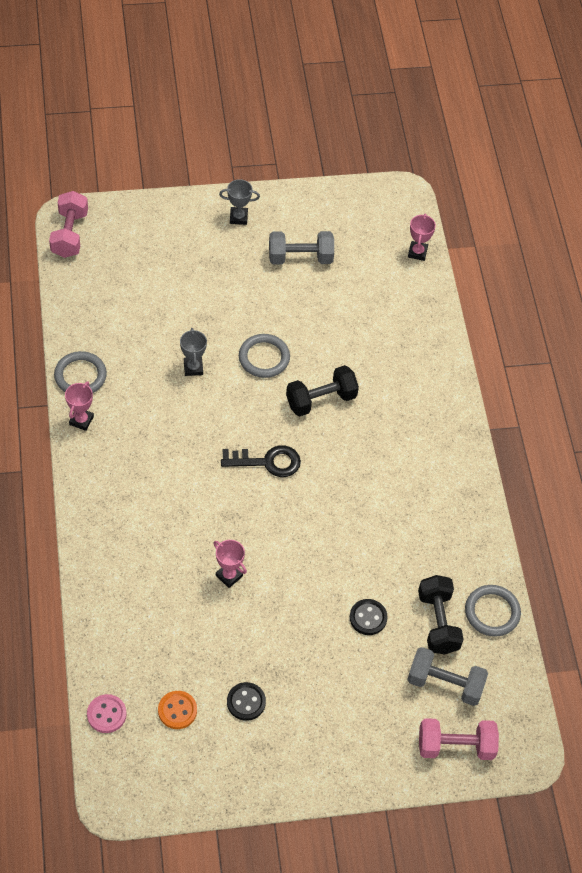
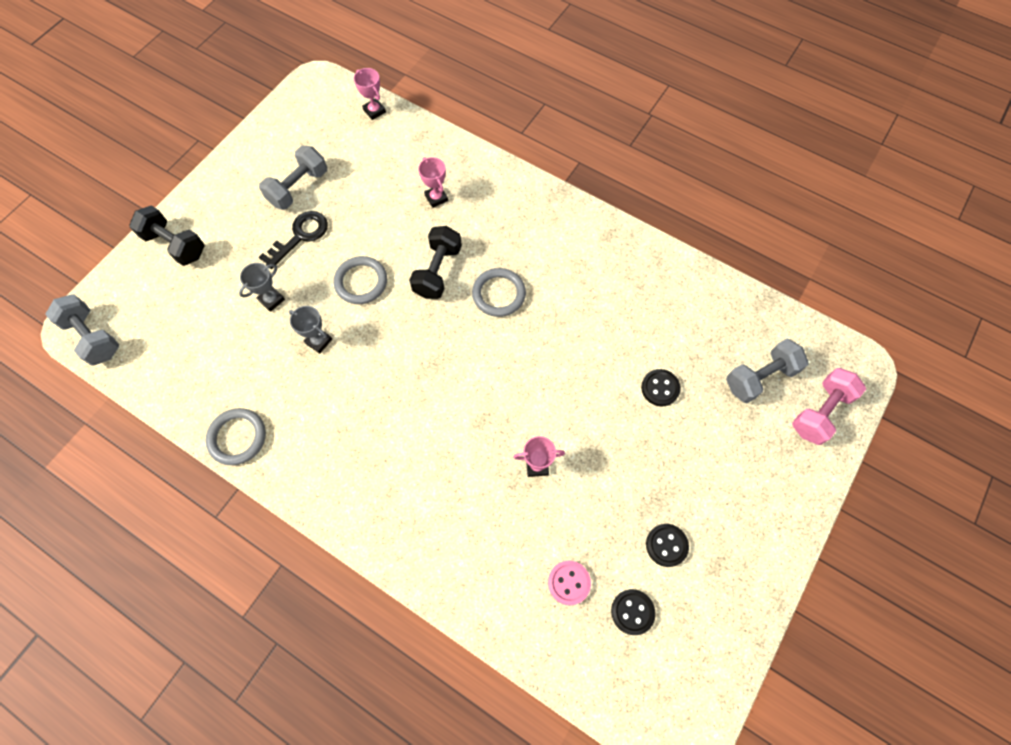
camera: 45 degrees left, 10 degrees up
pink dumbbell [49,191,88,258] -> grey dumbbell [45,294,119,365]
pink trophy [65,382,94,431] -> pink trophy moved to [418,157,448,208]
pink button [87,694,127,733] -> pink button moved to [548,561,591,605]
orange button [158,691,197,729] -> black button [611,589,656,635]
grey trophy [219,179,260,225] -> grey trophy moved to [239,263,285,312]
black key [221,445,301,477] -> black key moved to [259,211,328,269]
black dumbbell [418,575,464,655] -> black dumbbell moved to [129,205,204,266]
grey ring [465,585,521,637] -> grey ring moved to [472,268,526,317]

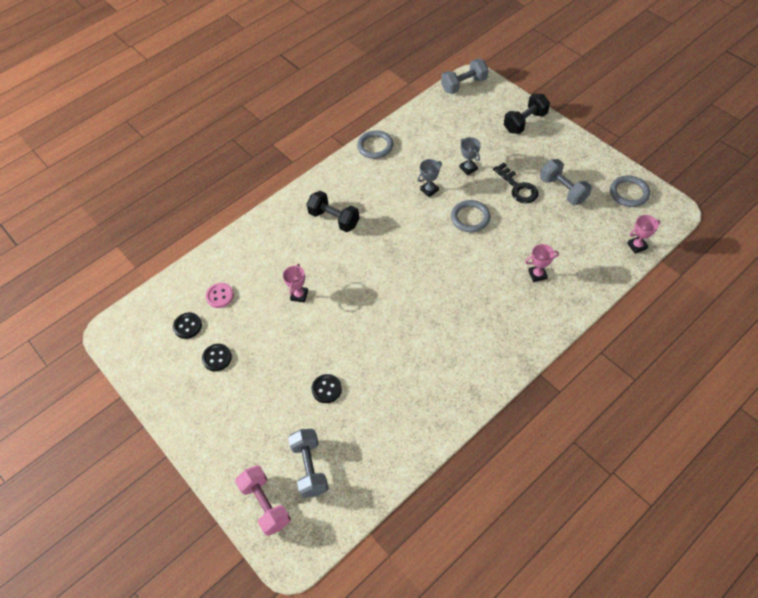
camera: 110 degrees right, 10 degrees down
black dumbbell [409,226,462,299] -> black dumbbell moved to [306,191,360,232]
grey ring [472,268,526,317] -> grey ring moved to [610,176,650,207]

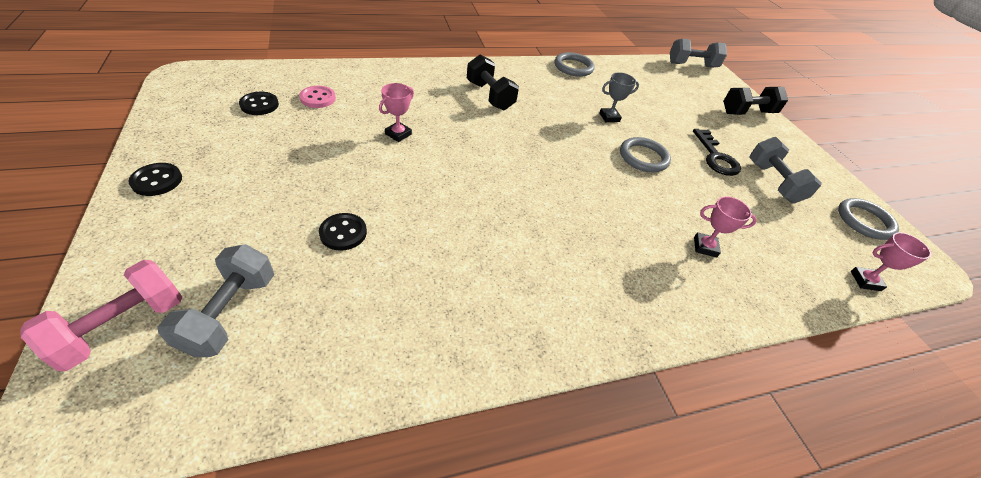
camera: 15 degrees right, 10 degrees down
black button [202,344,232,371] -> black button moved to [128,163,182,196]
pink dumbbell [235,465,291,536] -> pink dumbbell turned 45 degrees clockwise [20,260,182,371]
grey trophy [460,137,481,175] -> none

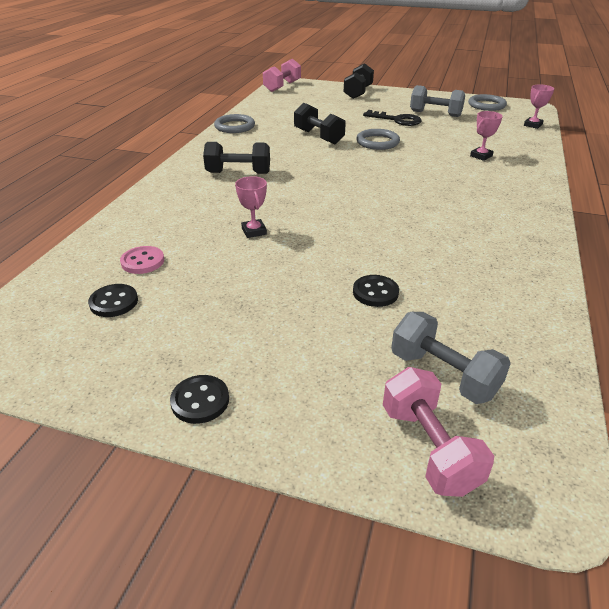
camera: 50 degrees left, 10 degrees down
grey trophy [599,72,639,122] -> black dumbbell [294,103,346,144]
grey dumbbell [670,38,727,68] -> pink dumbbell [263,59,301,92]

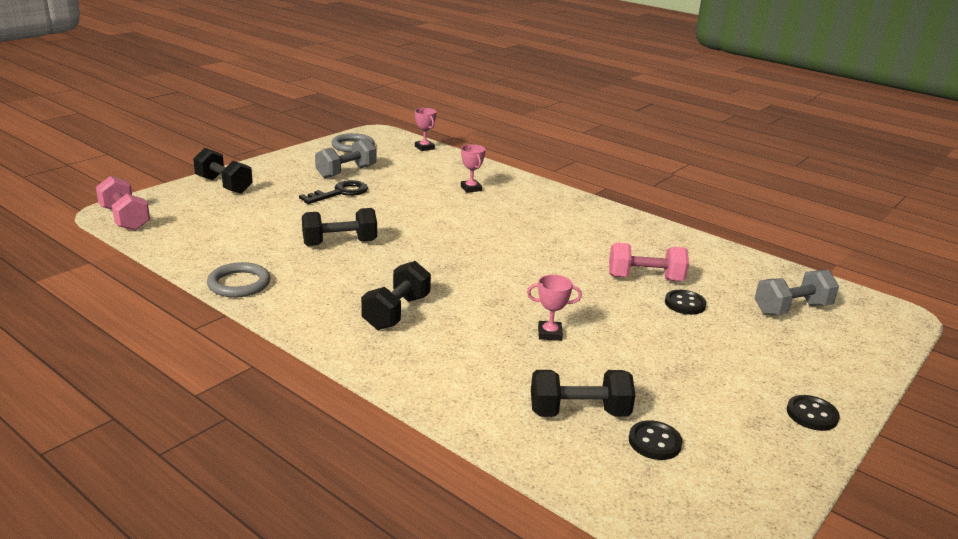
camera: 70 degrees left, 10 degrees down
pink button [120,246,164,274] -> black dumbbell [531,370,635,417]
grey ring [356,129,400,150] -> none
pink dumbbell [383,367,494,497] -> pink dumbbell moved to [609,243,689,281]

